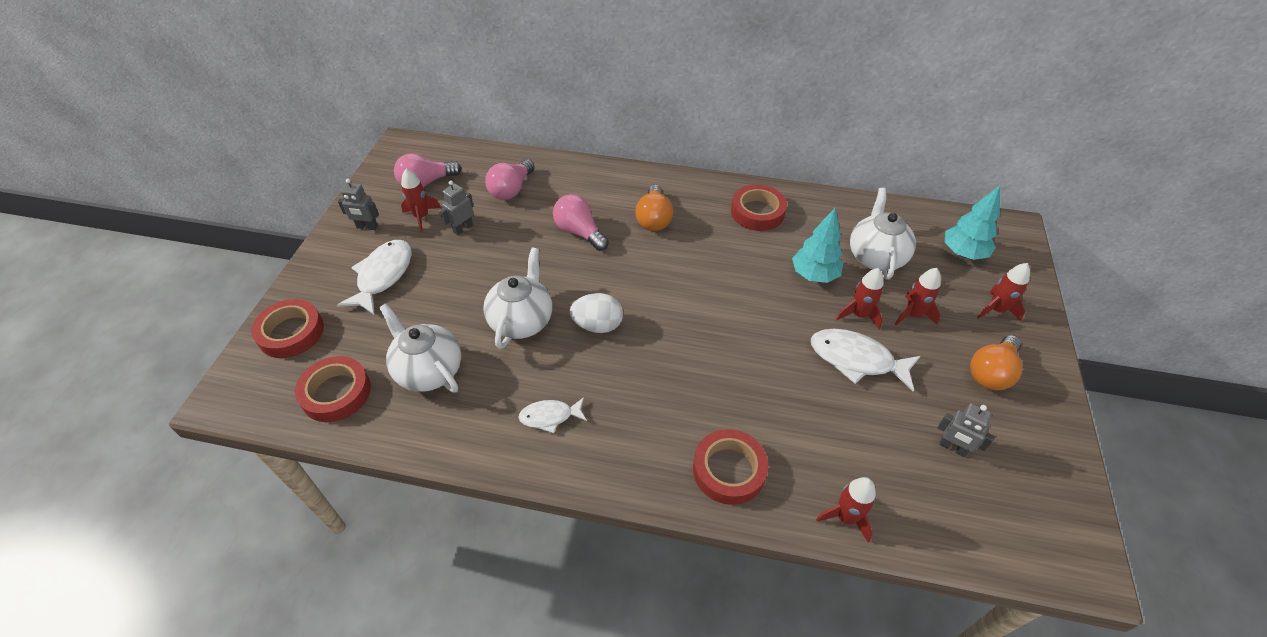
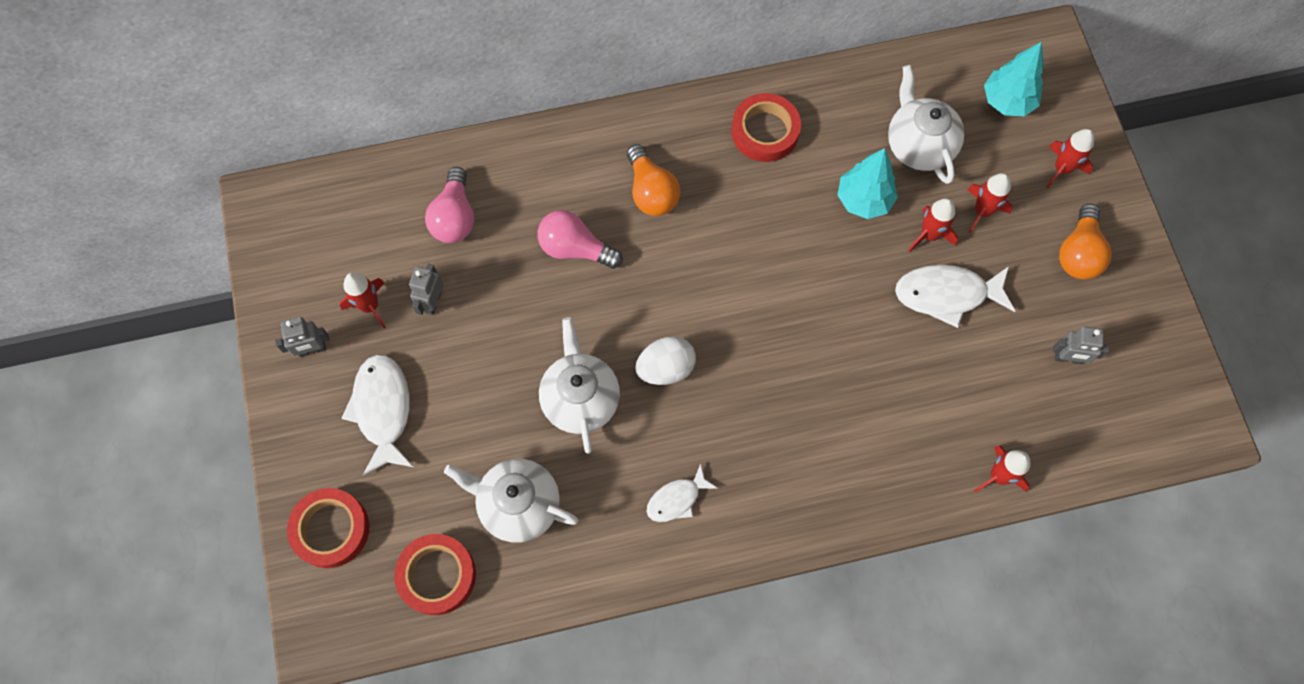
camera: 25 degrees left, 20 degrees up
pink light bulb [394,153,461,187] -> none
red tape [693,429,769,505] -> none

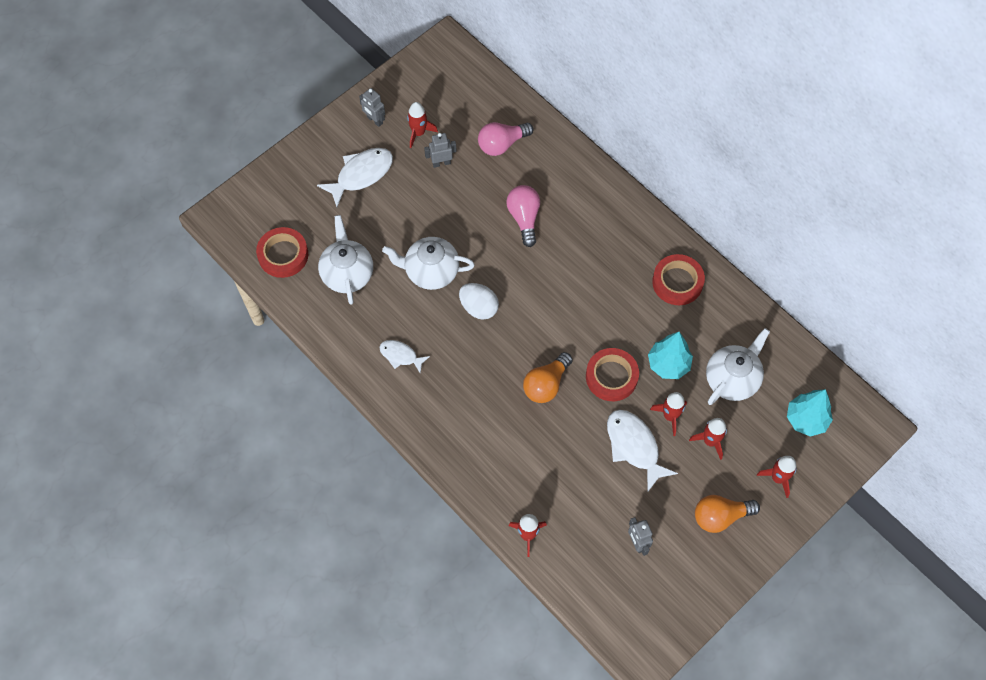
camera: 60 degrees right, 5 degrees down
red tape [287,488,369,568] -> red tape moved to [586,348,639,401]
white teapot [539,317,620,454] -> white teapot turned 135 degrees counterclockwise [382,237,475,290]
orange light bulb [627,144,680,216] -> orange light bulb moved to [523,352,573,403]

